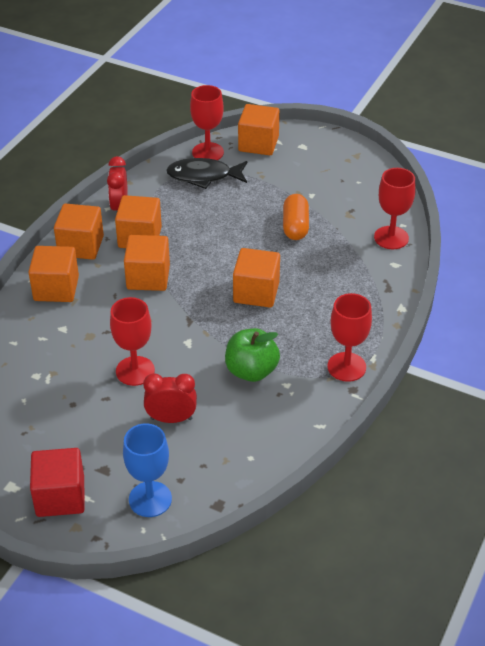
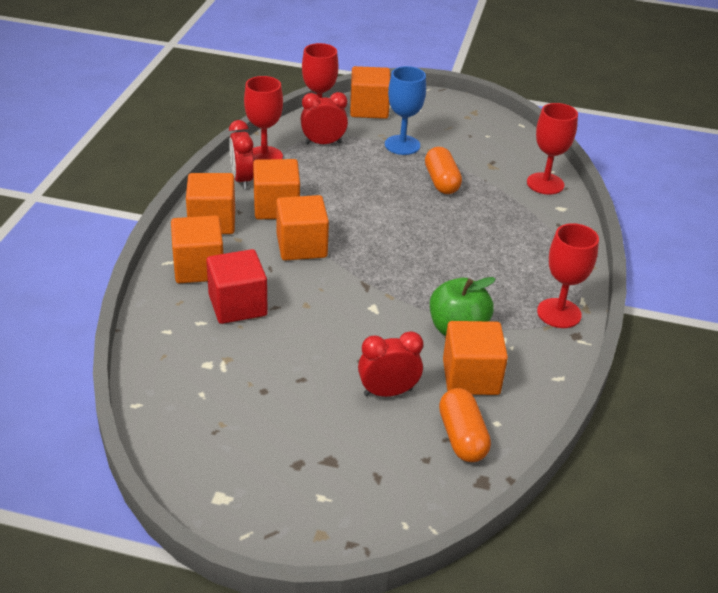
camera: 15 degrees left, 5 degrees down
red cube [30,448,85,517] -> red cube moved to [206,249,268,324]
red goblet [110,297,155,386] -> red goblet moved to [244,76,283,160]
blue goblet [123,423,172,517] -> blue goblet moved to [385,66,426,155]
black fish [166,158,247,189] -> red clock [301,92,348,144]
orange cube [233,248,280,308] -> orange cube moved to [443,321,508,395]
none -> orange capsule [439,388,491,462]

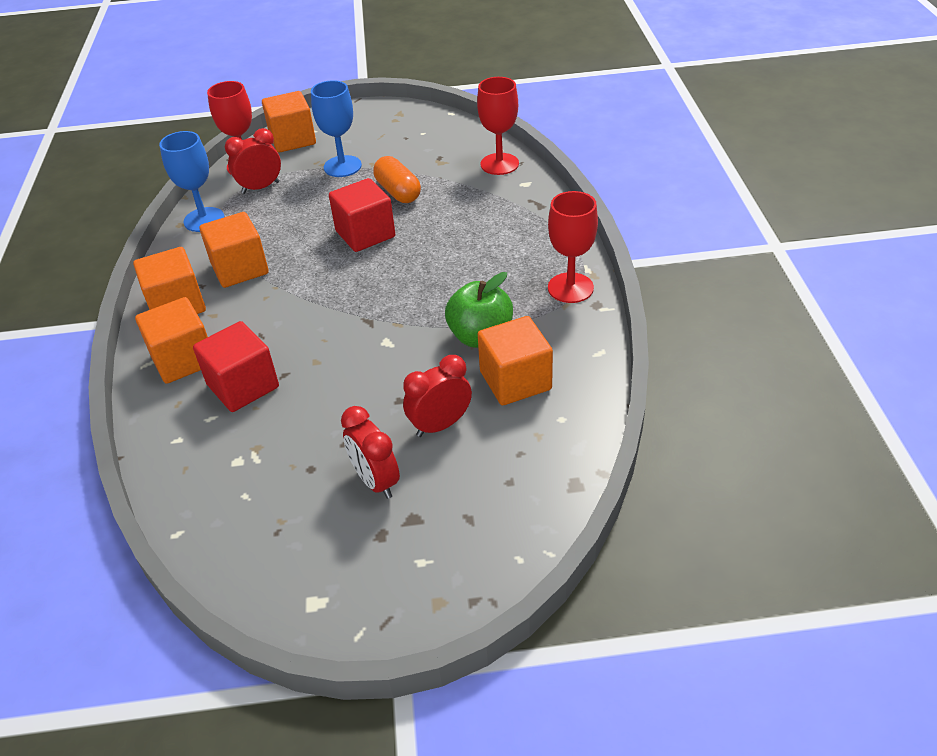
camera: 15 degrees left, 5 degrees up
red clock [229,120,254,189] -> red clock moved to [341,406,400,499]
red goblet [244,76,283,160] -> blue goblet [159,131,225,232]
orange cube [276,195,329,260] -> none
orange capsule [439,388,491,462] -> none
none -> red cube [329,178,395,252]

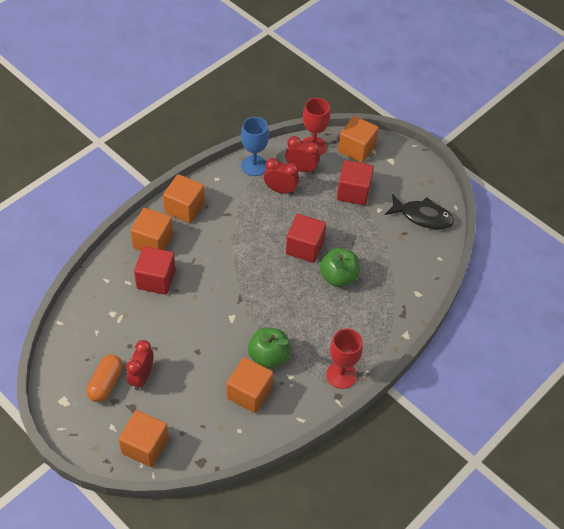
camera: 45 degrees right, 10 degrees up
orange cube [199,212,269,288] -> orange cube moved to [118,410,169,467]
blue goblet [311,80,362,177] -> red cube [337,160,374,205]
orange capsule [373,156,421,203] -> orange capsule moved to [86,354,123,402]
red clock [403,355,472,437] -> red clock moved to [264,158,299,194]
red goblet [477,77,519,175] -> none
none -> green apple [320,248,360,287]
none -> black fish [385,194,454,230]

